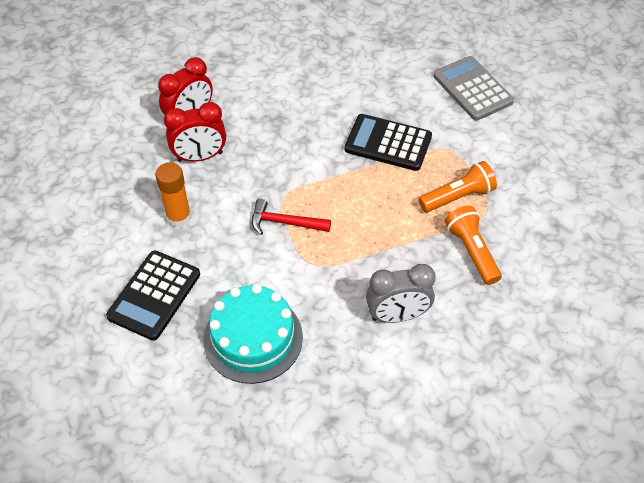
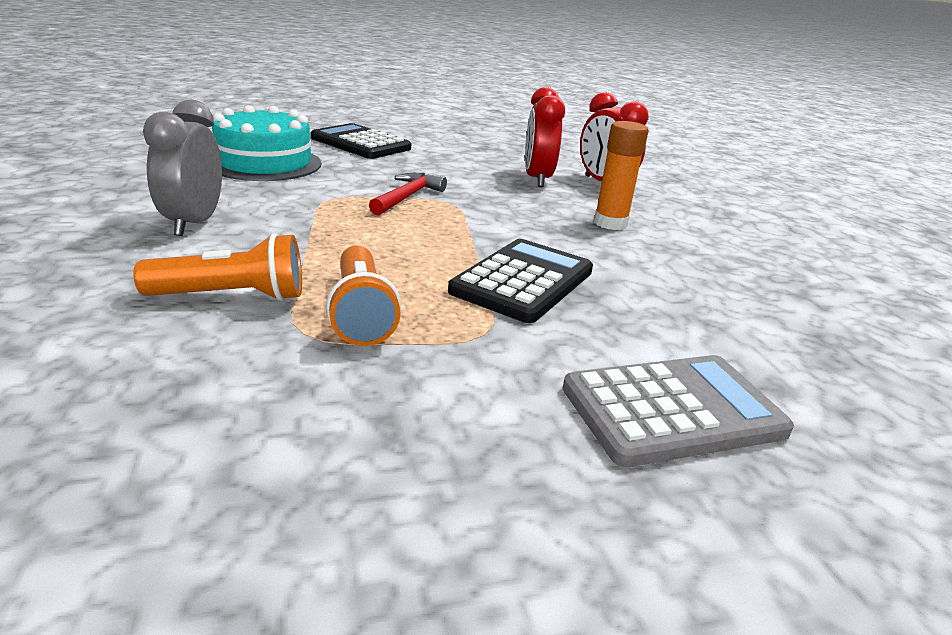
camera: 100 degrees right, 25 degrees down
orange glue stick [155,162,191,227] -> orange glue stick moved to [594,121,649,230]

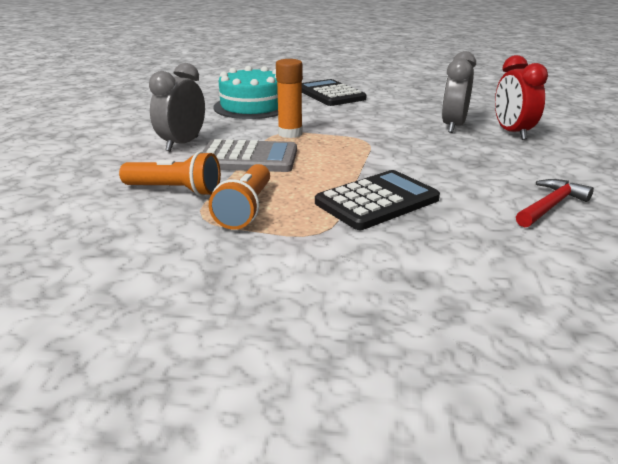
camera: 25 degrees right, 0 degrees up
red hammer [369,173,447,216] -> red hammer moved to [516,179,594,227]
red clock [525,87,565,187] -> grey clock [442,51,476,133]
grey calculator [563,355,794,467] -> grey calculator moved to [202,139,297,172]
orange glue stick [594,121,649,230] -> orange glue stick moved to [276,59,303,138]

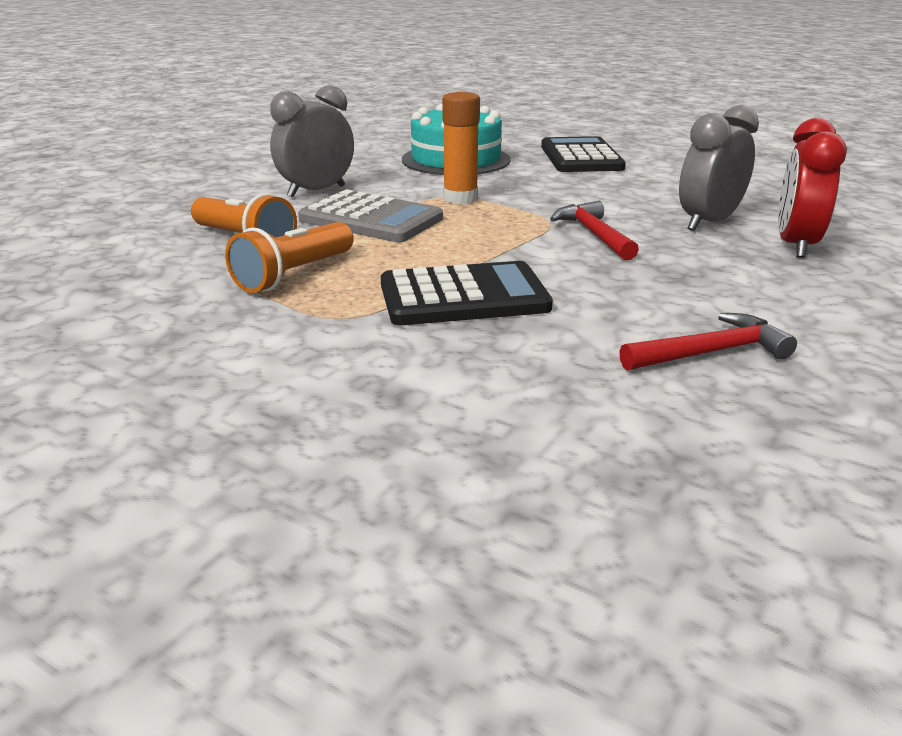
camera: 25 degrees right, 0 degrees up
none -> red hammer [550,201,639,260]

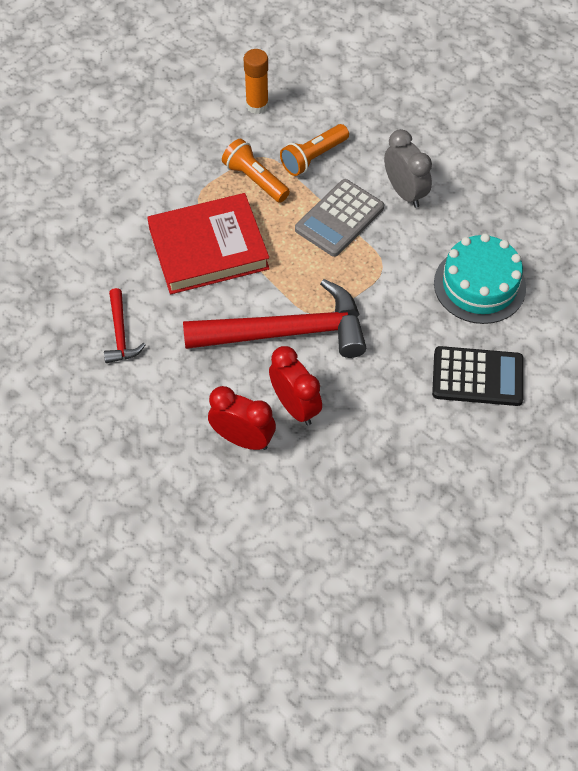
camera: 100 degrees right, 30 degrees up
black calculator [381,261,553,325] -> red book [147,193,270,294]
orange glue stick [442,92,480,204] -> orange glue stick moved to [244,49,269,114]
red hammer [550,201,639,260] -> red hammer [183,279,366,358], size x2.14
grey clock [679,105,759,231] -> red clock [269,346,322,425]

